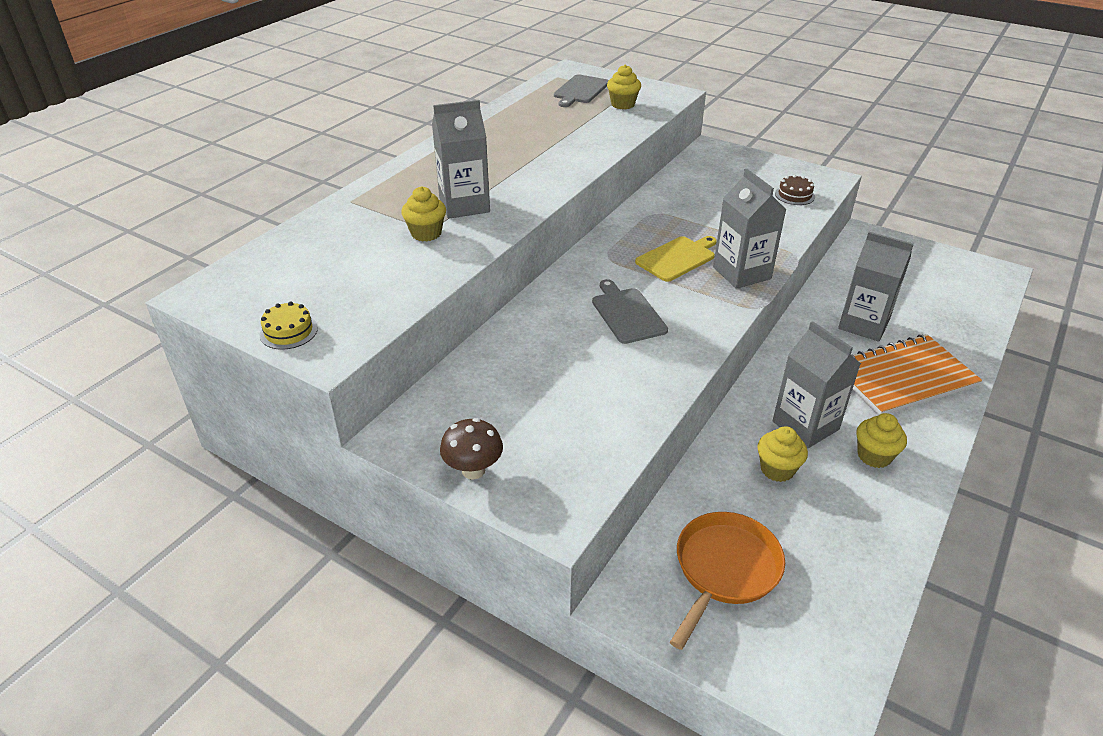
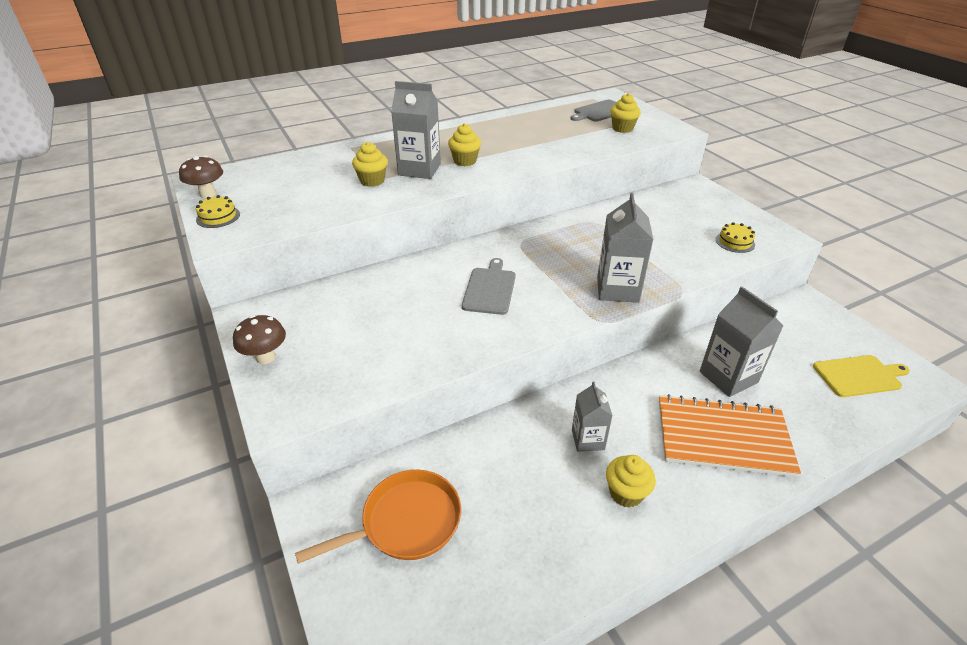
camera: 30 degrees right, 0 degrees up
yellow cutting board [635,236,717,282] -> yellow cutting board moved to [813,355,910,397]
yellow cupcake [757,426,808,482] -> yellow cupcake moved to [448,123,481,166]
grey carton [773,321,861,449] -> grey carton [572,381,613,452], size x0.62
brown cake [775,175,815,205] -> yellow cake [716,222,755,253]
none -> brown mushroom [179,156,223,198]

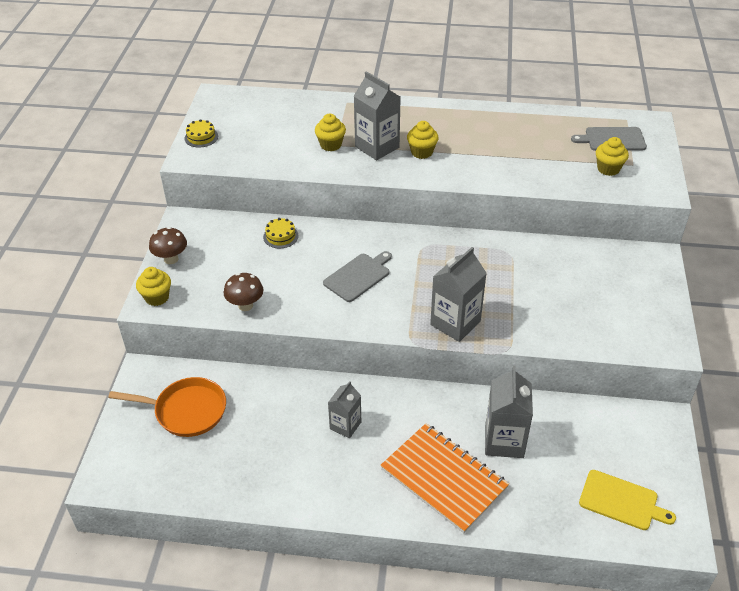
camera: 35 degrees right, 5 degrees up
brown mushroom [179,156,223,198] -> brown mushroom moved to [224,273,263,311]
yellow cupcake [606,455,656,508] -> yellow cupcake moved to [136,267,171,306]
yellow cake [716,222,755,253] -> yellow cake moved to [263,218,299,249]

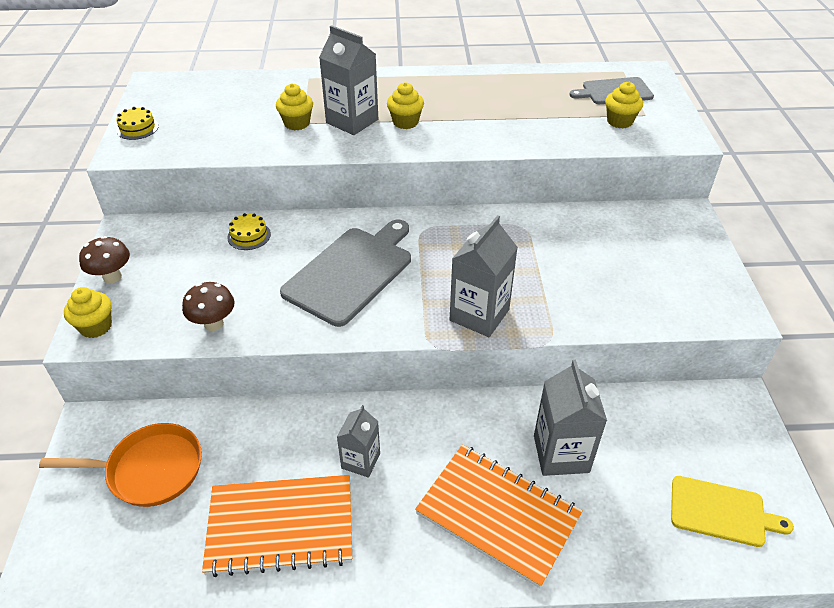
camera: 10 degrees left, 0 degrees up
grey cutting board [323,251,392,302] -> grey cutting board [280,220,411,327], size x1.65
none -> orange notebook [202,475,352,577]

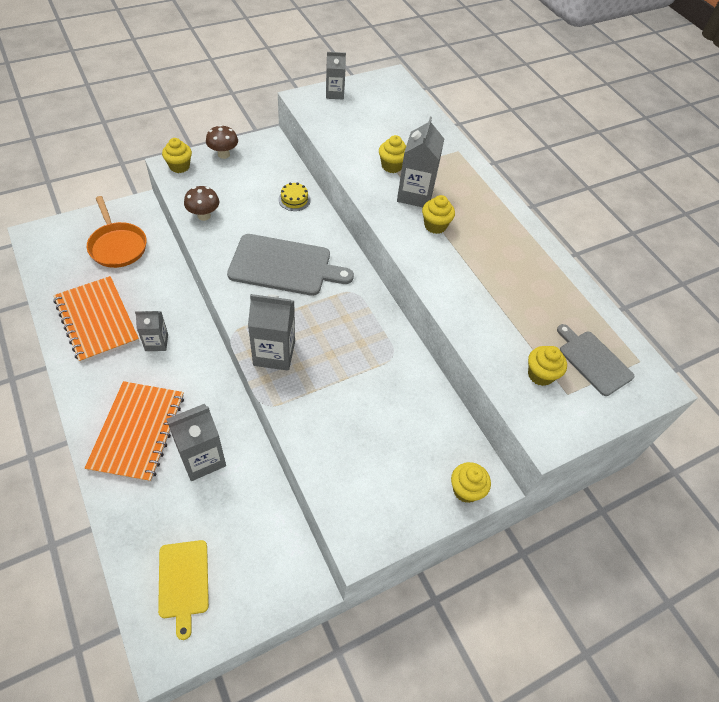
camera: 60 degrees right, 10 degrees up
yellow cake [116,107,159,140] -> grey carton [326,52,346,99]
none -> yellow cupcake [451,462,491,503]

